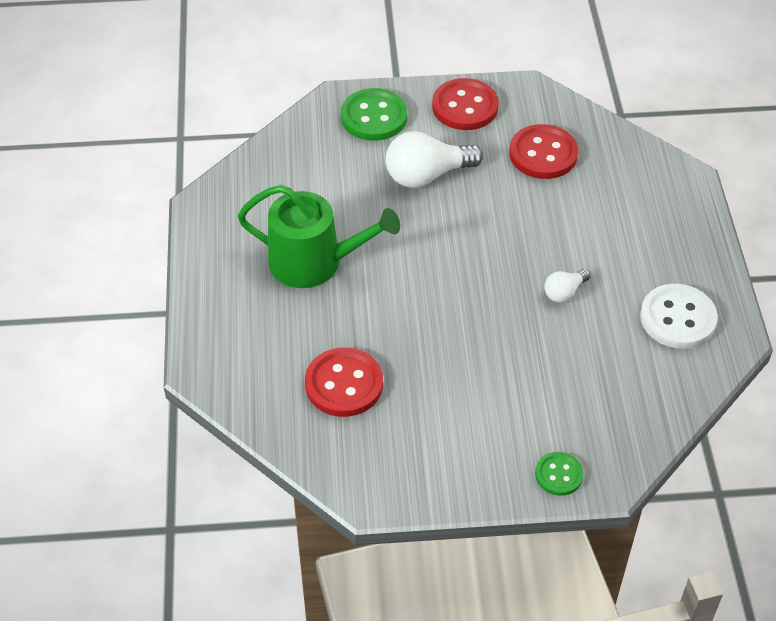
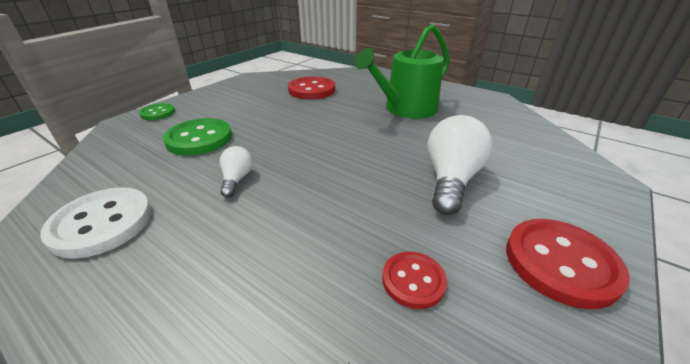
camera: 130 degrees right, 15 degrees down
green button [341,88,407,141] -> green button moved to [163,118,232,156]
red button [509,124,578,179] -> red button [382,252,447,309], size x0.58

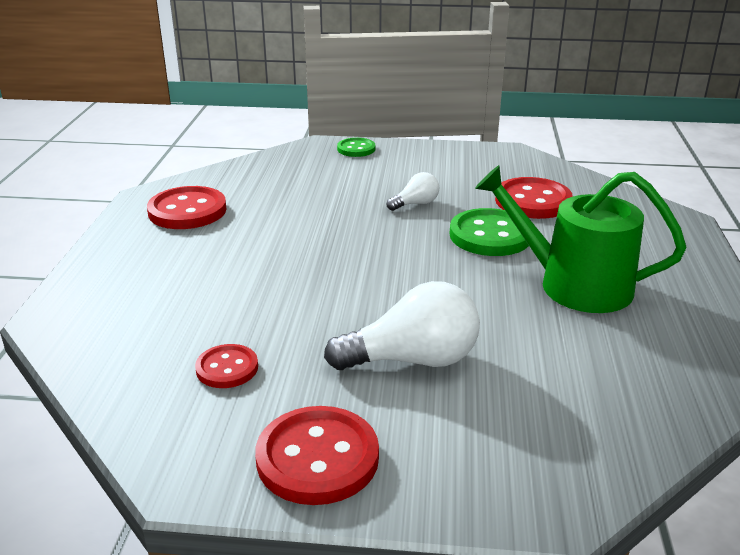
camera: 60 degrees right, 5 degrees down
white button [40,187,152,259] -> red button [147,186,227,229]
green button [163,118,232,156] -> green button moved to [450,208,529,256]
white light bulb [220,146,253,198] -> white light bulb moved to [386,172,439,211]

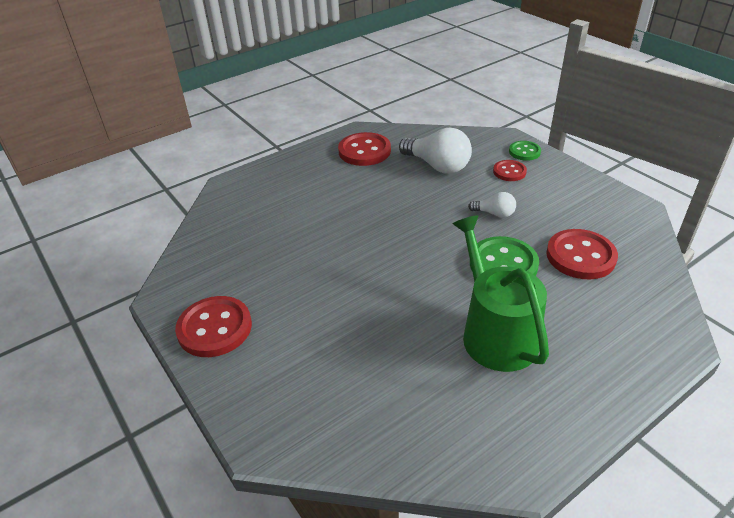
camera: 50 degrees right, 10 degrees up
red button [195,344,258,388] -> red button moved to [493,160,527,181]
white light bulb [324,281,480,370] -> white light bulb moved to [399,128,472,174]

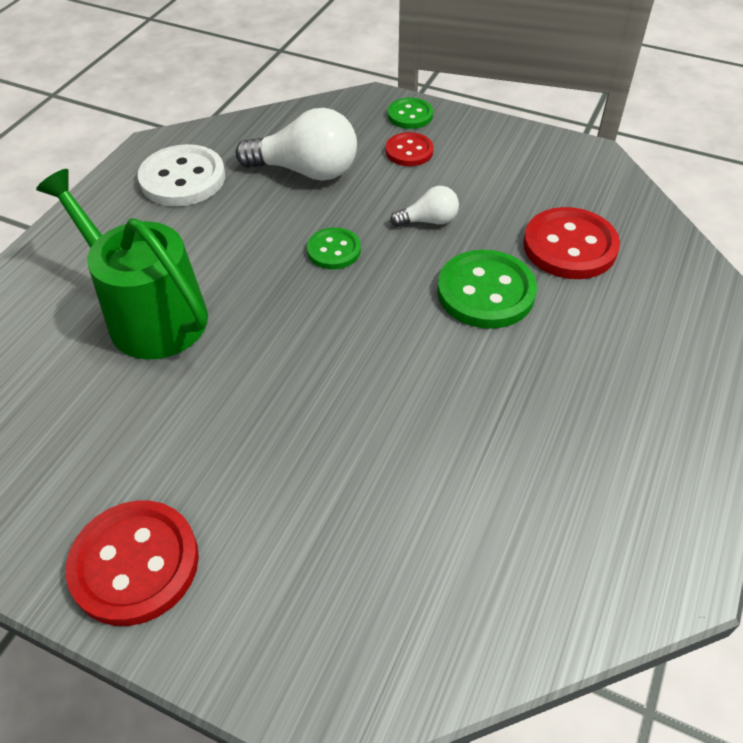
camera: 30 degrees left, 10 degrees up
red button [338,132,391,166] -> white button [138,144,225,206]
green watering can [453,215,549,372] -> green watering can moved to [36,169,208,359]
none -> green button [307,227,361,269]

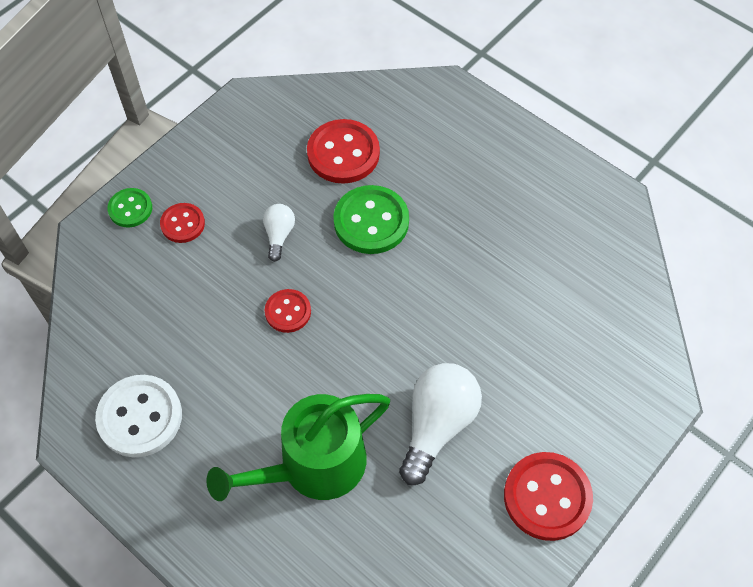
camera: 75 degrees left, 10 degrees up
white light bulb [235,108,357,181] -> white light bulb moved to [399,363,482,485]
green button [307,227,361,269] -> red button [265,289,311,333]

